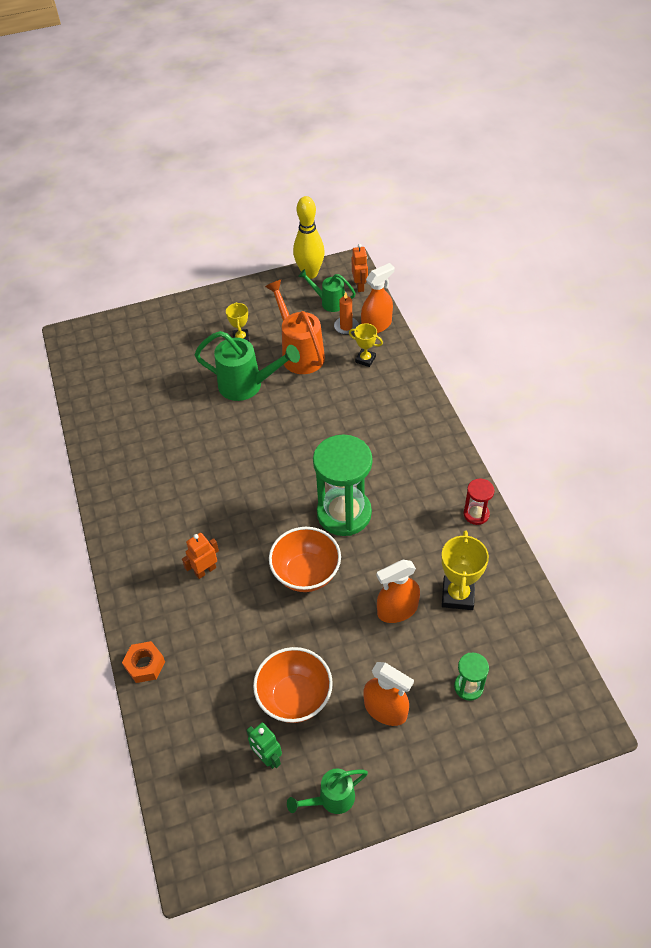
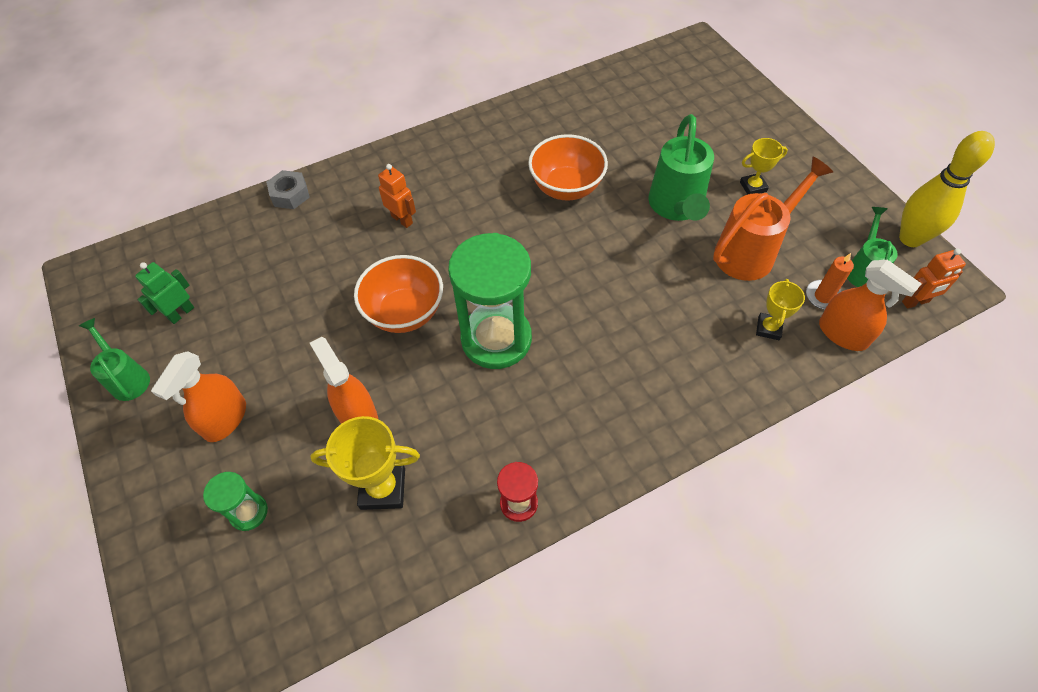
camera: 80 degrees right, 5 degrees up
orange nut [122,641,165,683] -> grey nut [266,170,310,209]
orange bowl [253,647,333,723] -> orange bowl moved to [528,134,608,201]

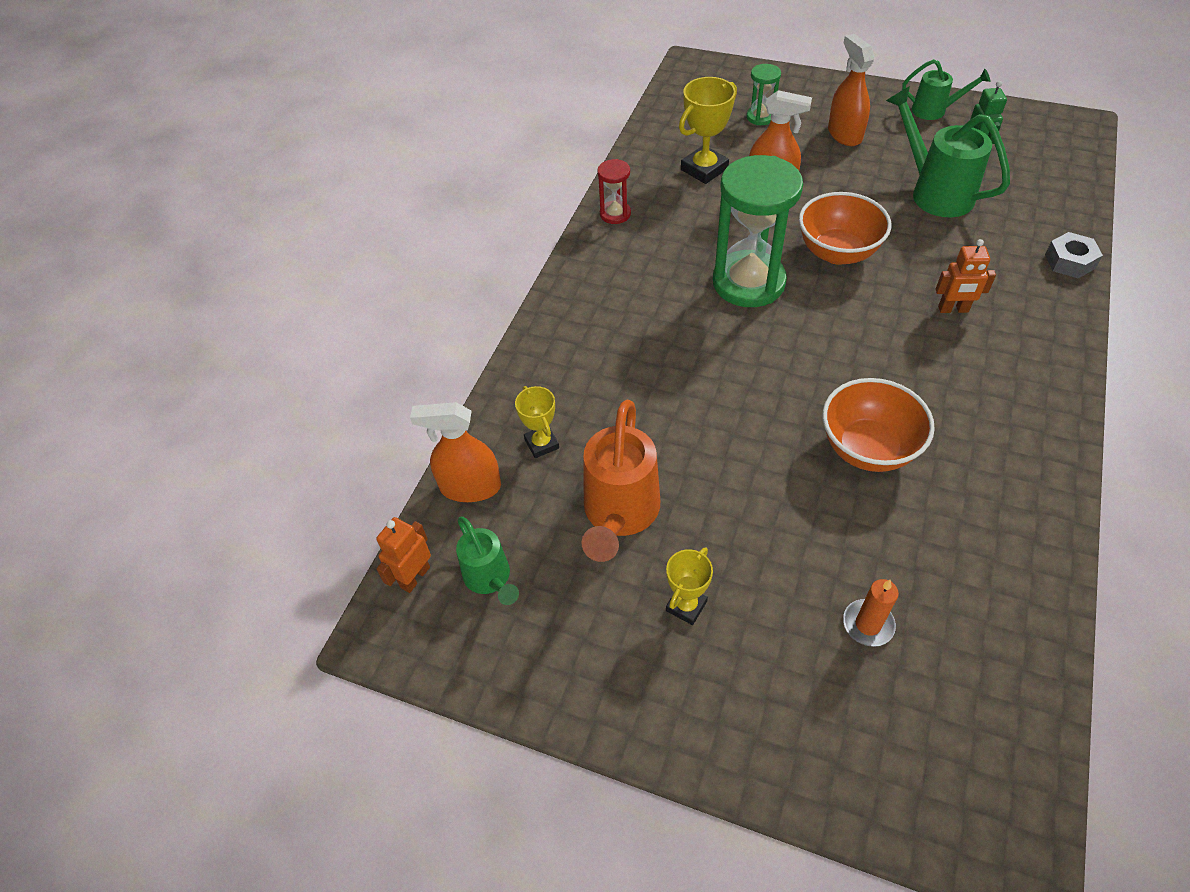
camera: 140 degrees right, 5 degrees down
green watering can [648,114,714,221] -> green watering can moved to [886,86,1010,217]
orange candle [806,253,854,310] -> orange candle moved to [843,579,899,647]
yellow bowling pin [899,131,995,247] -> none

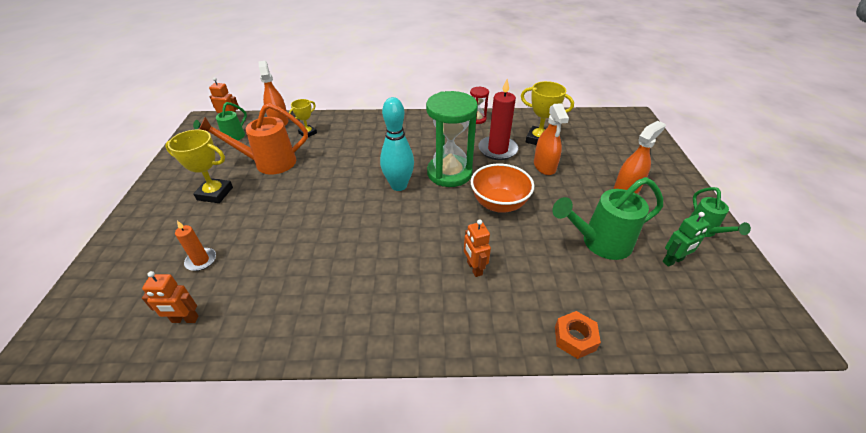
camera: 65 degrees right, 10 degrees down
yellow trophy [666,547,713,625] -> yellow trophy [165,129,233,203], size x1.62
green hourglass [746,64,781,125] -> none
orange bowl [823,378,935,472] -> none
green watering can [886,86,1010,217] -> green watering can turned 135 degrees counterclockwise [552,177,663,260]
grey nut [1045,232,1103,278] -> orange nut [555,311,601,359]
none -> orange robot [142,271,199,323]
none -> turquoise bowling pin [380,97,414,191]
none -> red candle [478,79,519,160]

